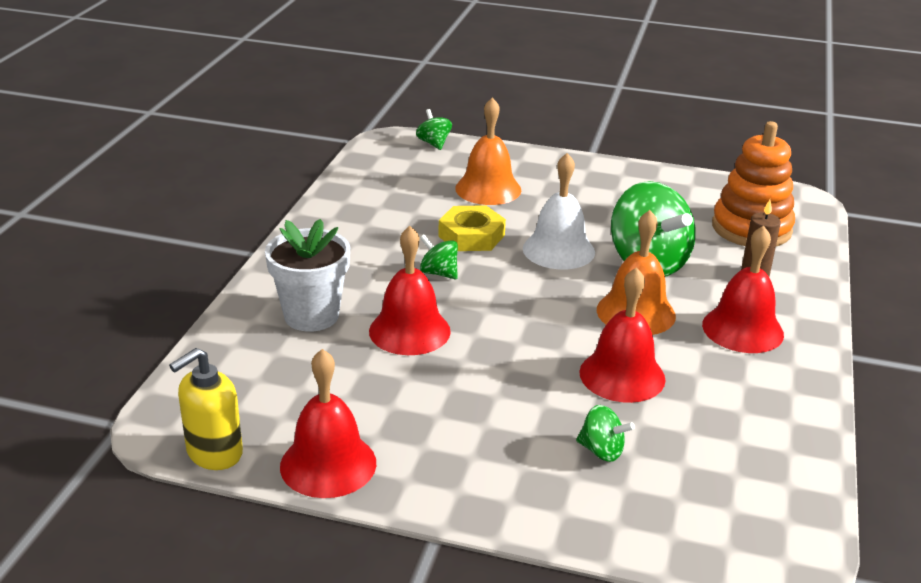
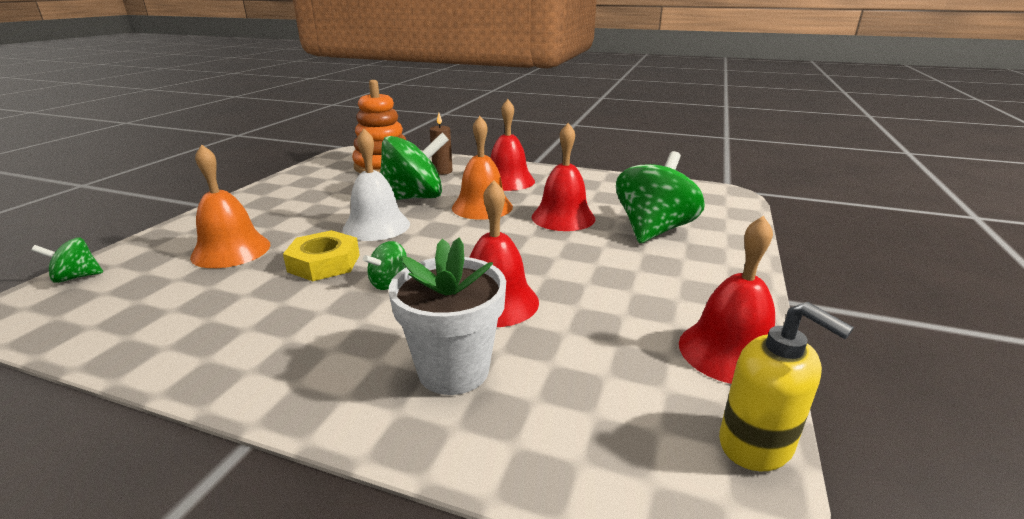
camera: 85 degrees left, 5 degrees down
green spinning top [576,405,635,462] -> green spinning top [616,151,705,243], size x2.13

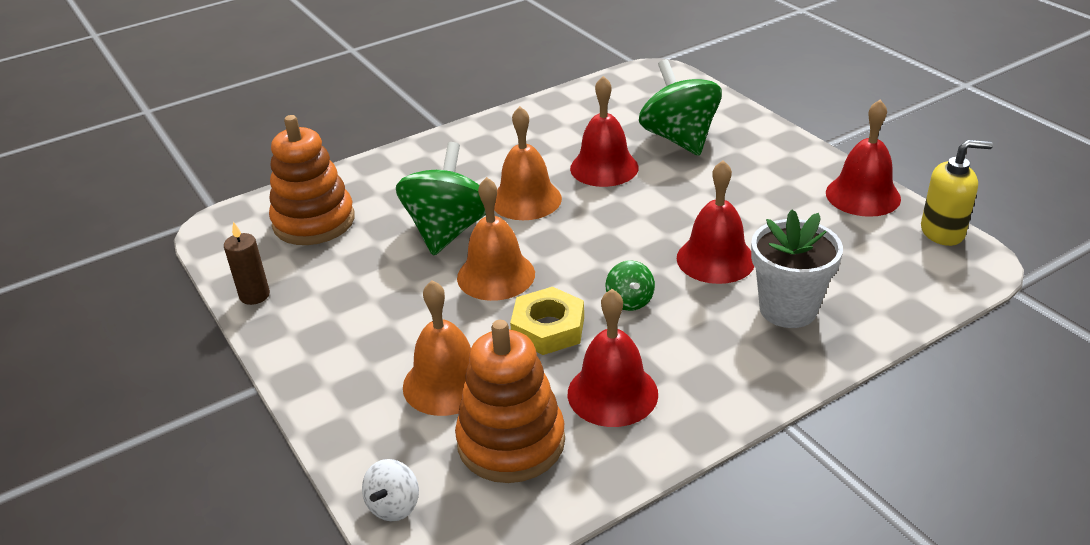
camera: 50 degrees left, 10 degrees up
green spinning top [31,238,103,283] -> white spinning top [362,459,419,521]
white bell [342,129,410,241] -> orange bell [457,177,535,301]
brown candle [430,113,453,175] -> brown candle moved to [224,222,270,305]
red bell [491,99,535,191] -> red bell moved to [568,289,658,427]
none -> orange stacking toy [455,320,565,483]

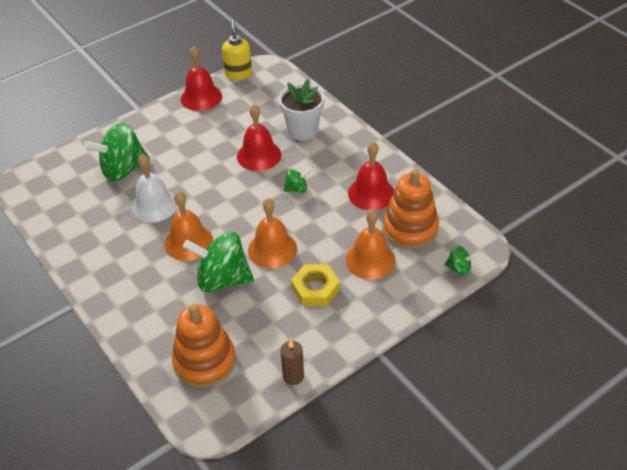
camera: 95 degrees left, 10 degrees up
white spinning top [362,459,419,521] -> green spinning top [445,245,478,276]
yellow nut [510,287,584,355] -> yellow nut moved to [291,264,340,306]
red bell [570,76,639,187] -> white bell [131,154,177,223]

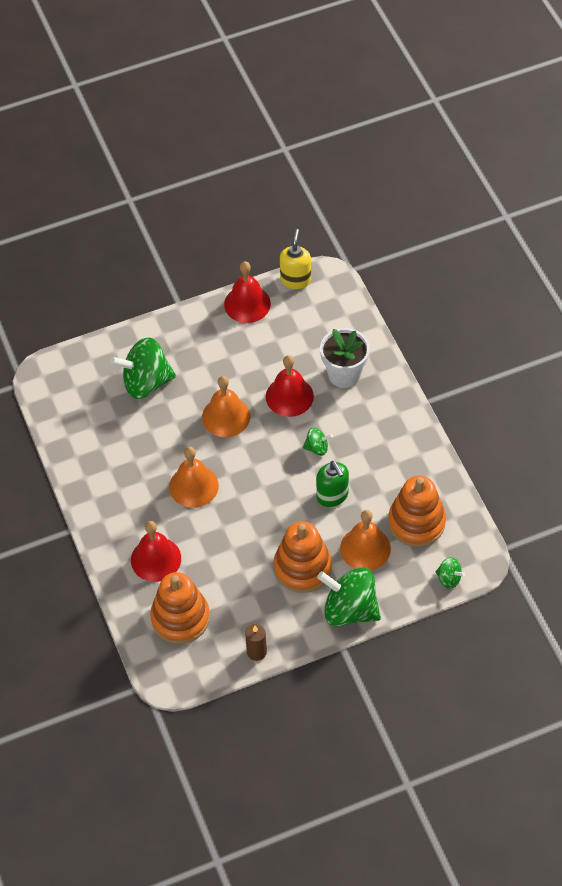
camera: 15 degrees right, 10 degrees up
white bell [131,154,177,223] -> none
green spinning top [183,232,254,292] -> green spinning top moved to [317,567,381,626]
orange bell [248,198,297,268] -> orange bell moved to [202,376,250,437]
yellow nut [291,264,340,306] -> orange stacking toy [274,521,332,593]
red bell [348,142,394,210] -> red bell moved to [131,521,181,582]
none -> green soap dispenser [316,461,349,507]

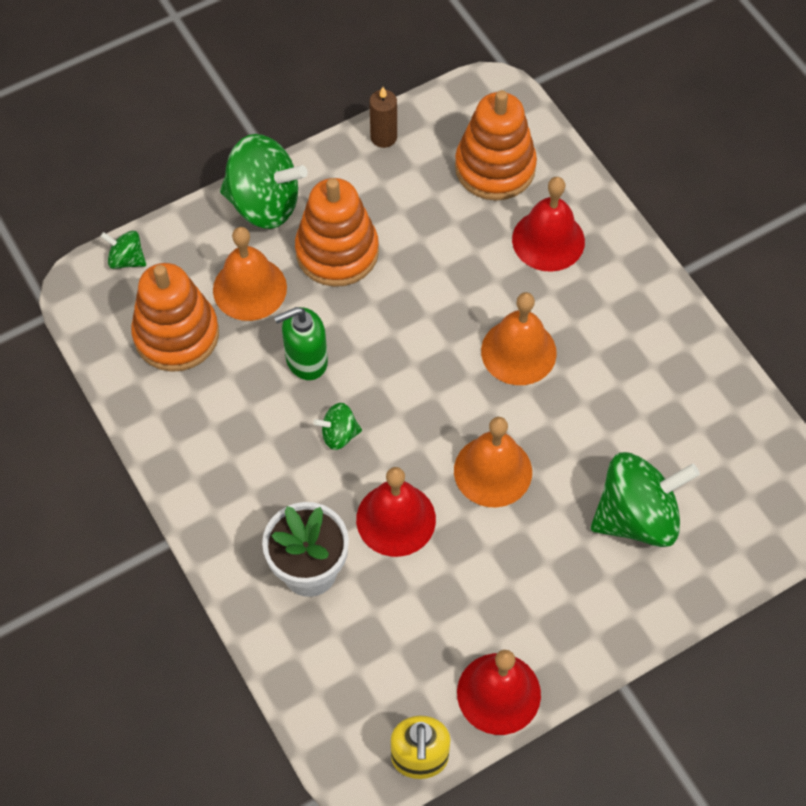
camera: 170 degrees right, 5 degrees up
green soap dispenser [316,461,349,507] -> green soap dispenser turned 75 degrees counterclockwise [274,307,328,380]

